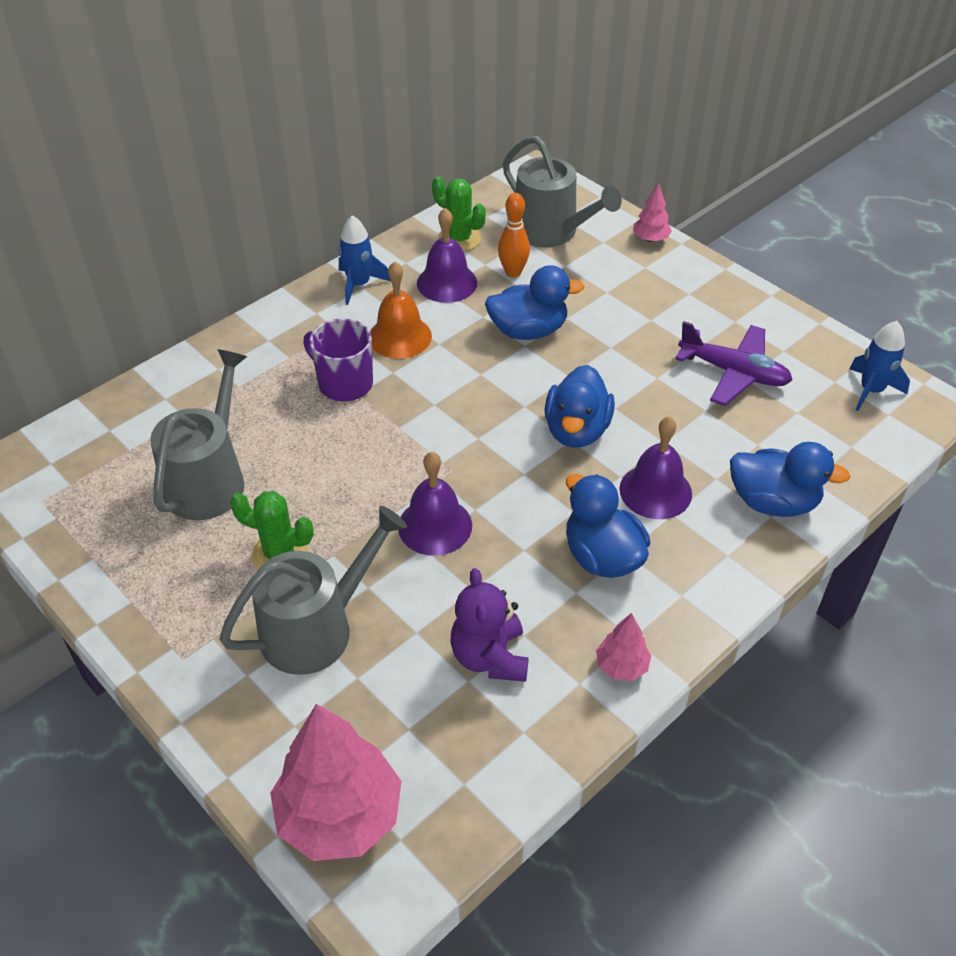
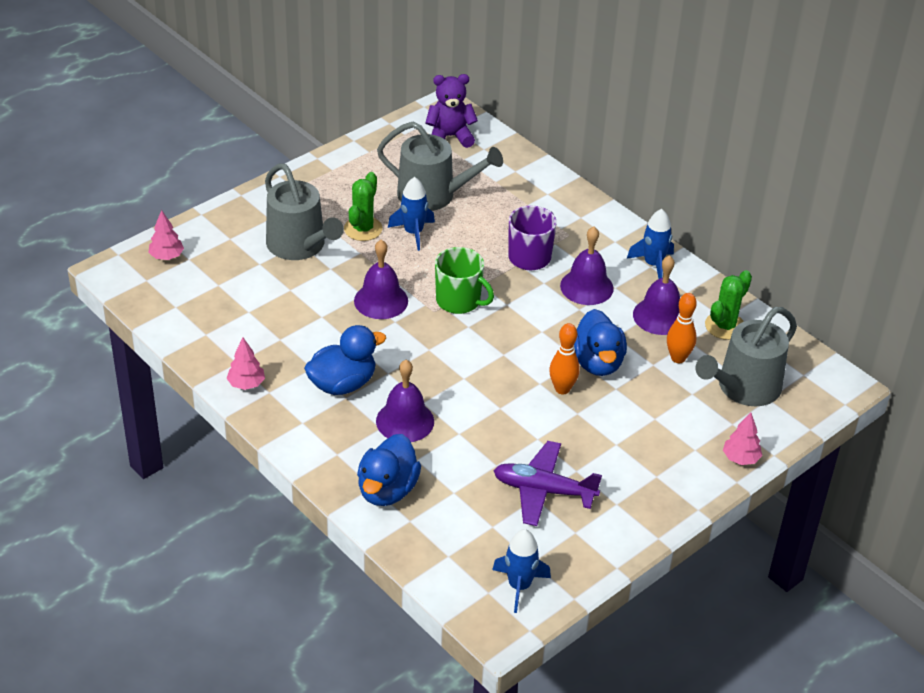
camera: 90 degrees right, 5 degrees down
pink tree [270,704,402,861] -> pink tree [149,210,184,260], size x0.47
orange bell [370,261,432,359] -> purple bell [560,226,614,305]
purple teddy bear [451,568,529,682] -> purple teddy bear moved to [425,74,478,148]
blue duck [544,365,615,448] -> none
purple plane [675,321,792,406] -> purple plane turned 75 degrees clockwise [494,441,602,526]
none -> blue rocket [388,177,435,251]
none -> green mug [435,247,494,314]
none -> orange bowling pin [549,323,580,394]

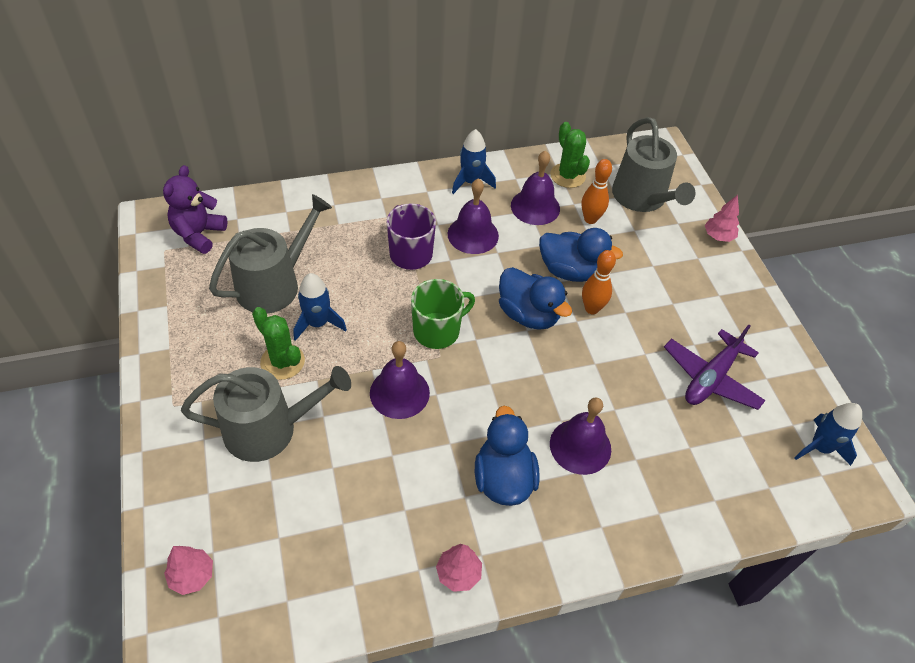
camera: 65 degrees left, 10 degrees up
blue duck [357,434,421,506] -> blue duck moved to [499,267,572,330]

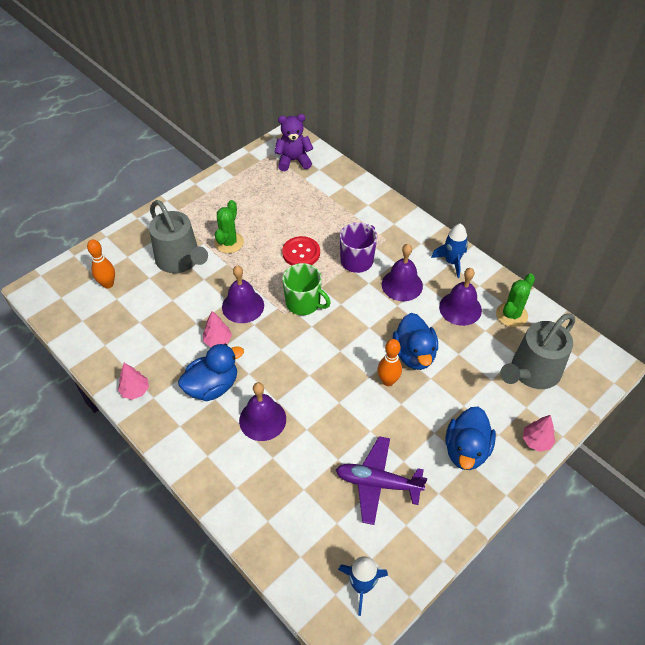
camera: 65 degrees right, 0 degrees up
pink tree [164,546,213,595] -> pink tree moved to [203,311,232,347]
grey watering can [209,194,332,314] -> none
blue rocket [294,273,347,341] -> none
blue duck [499,267,572,330] -> blue duck moved to [445,407,496,470]
orange bowling pin [581,159,612,224] -> orange bowling pin moved to [87,239,115,289]
none -> red button [282,236,320,266]

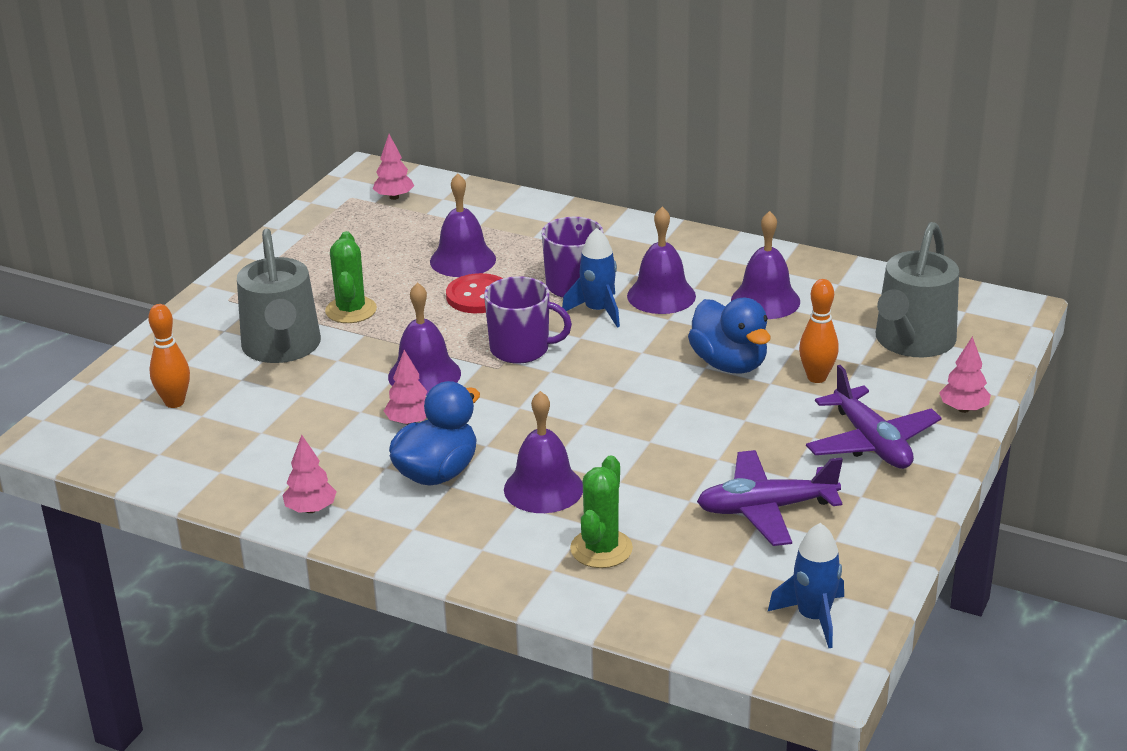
camera: 20 degrees left, 20 degrees down
grey watering can [149,200,208,273] -> grey watering can turned 45 degrees clockwise [237,229,321,363]
purple teddy bear [274,114,314,171] -> pink tree [373,134,414,200]
green mug [282,263,331,315] -> purple mug [484,276,572,364]
orange bowling pin [378,339,402,386] -> orange bowling pin moved to [799,279,839,383]
blue rocket [431,224,468,278] -> blue rocket moved to [562,228,620,328]
blue duck [445,407,496,470] -> purple plane [806,365,942,469]
green cactus [496,274,535,327] -> green cactus moved to [570,455,633,568]
none -> purple bell [430,173,496,277]

